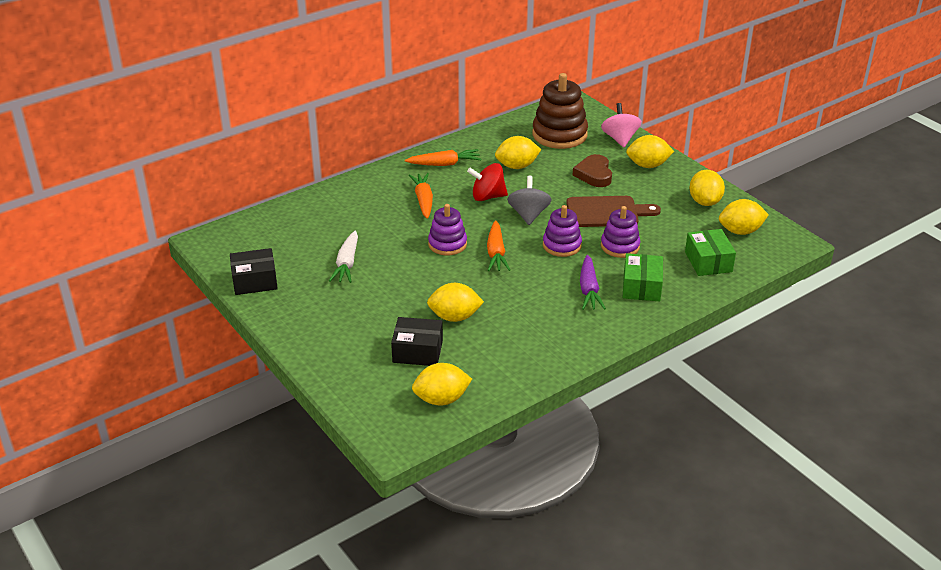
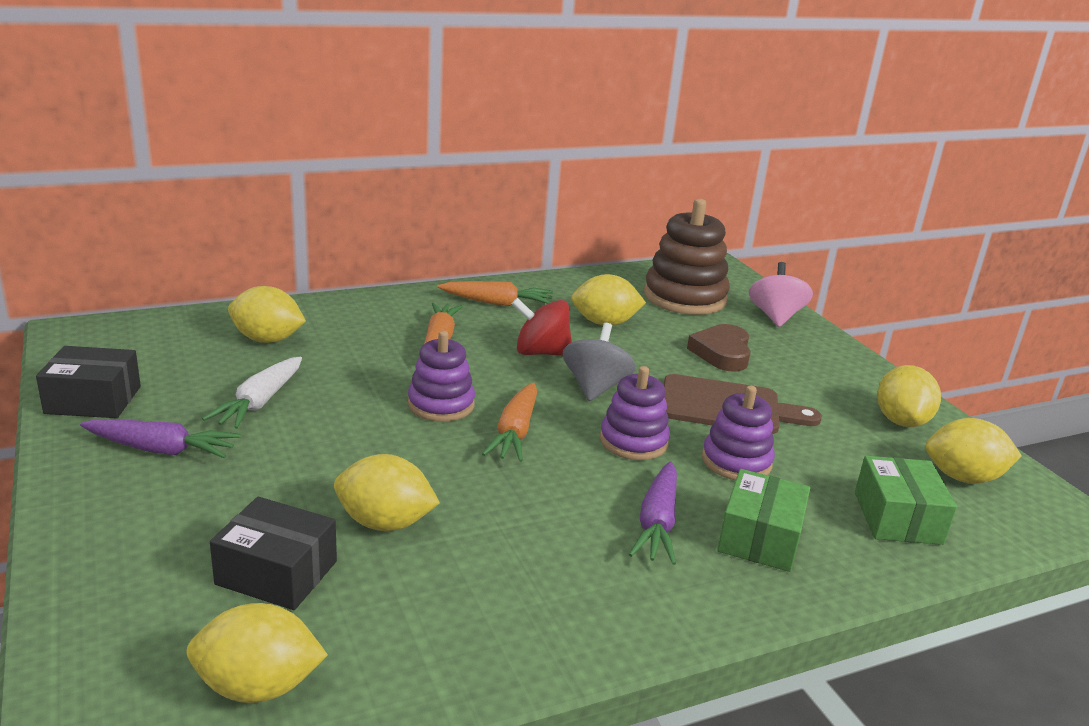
camera: 10 degrees right, 10 degrees down
yellow lemon [626,135,674,168] -> yellow lemon moved to [228,286,306,343]
none -> purple carrot [80,419,241,458]

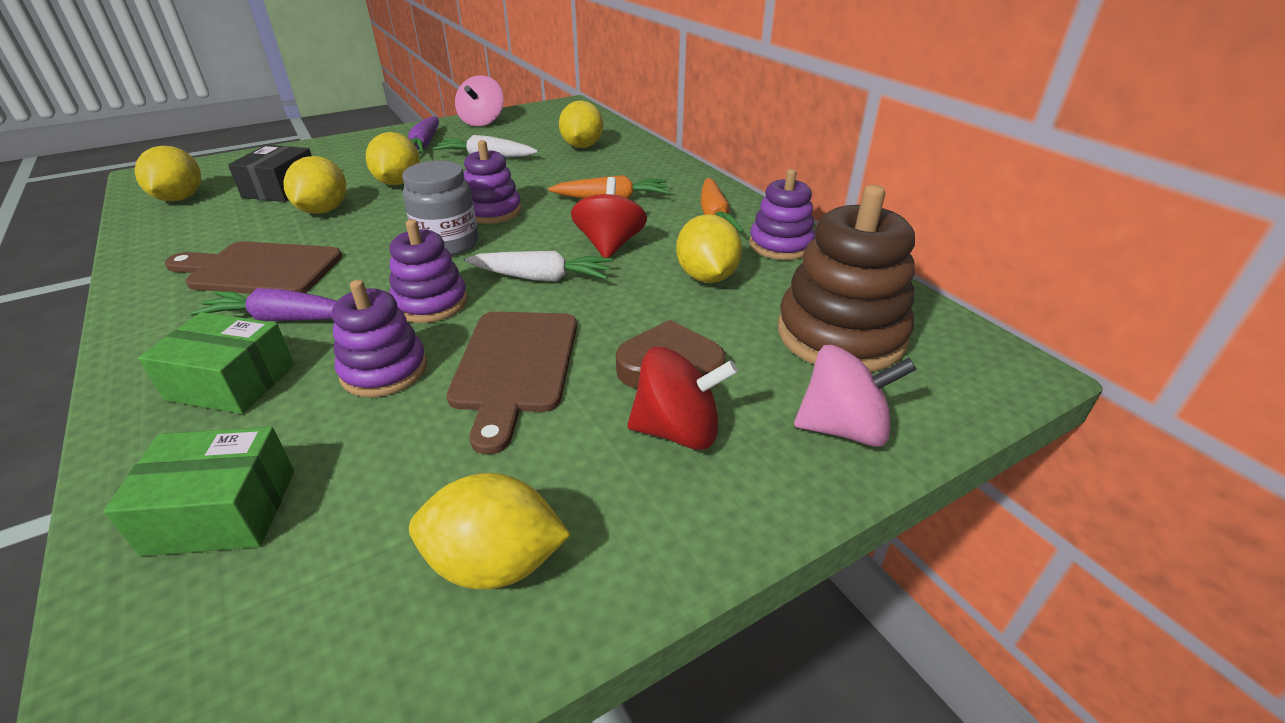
camera: 85 degrees right, 10 degrees up
black box [36,346,141,418] -> pink spinning top [455,75,504,126]
orange carrot [482,382,537,462] -> grey jar [402,160,478,256]
grey spinning top [563,323,636,401] -> white carrot [465,251,612,282]
yellow lemon [926,418,1022,484] -> yellow lemon moved to [366,132,420,185]
none -> brown cutting board [165,241,342,294]
none -> red spinning top [627,347,738,450]
none -> purple stacking toy [749,169,815,260]

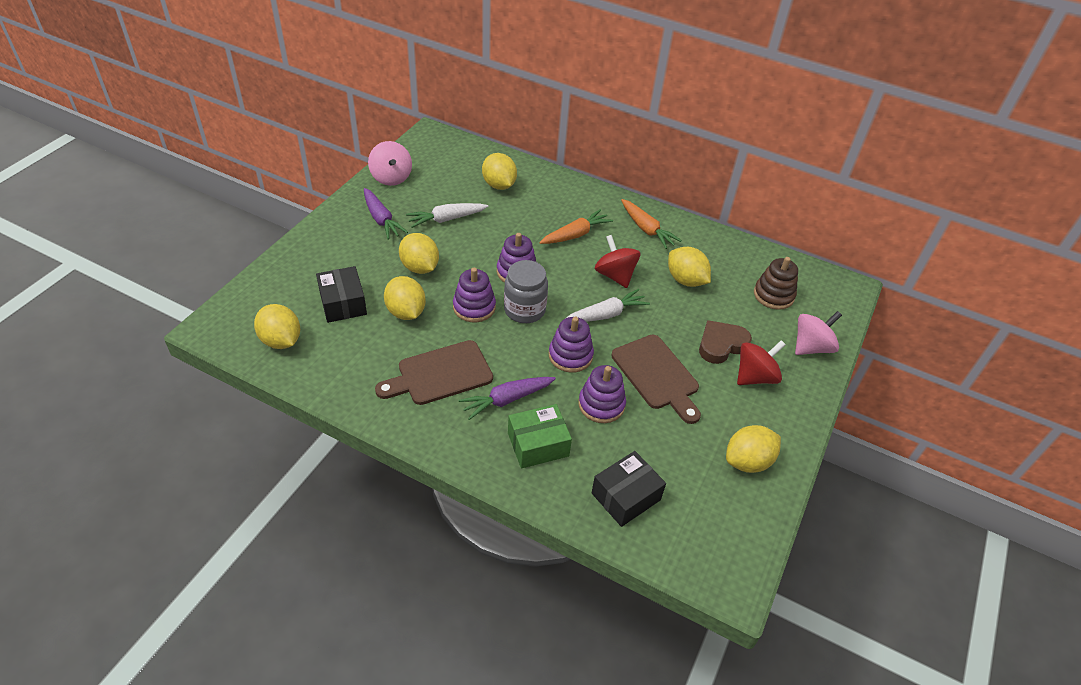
camera: 35 degrees left, 10 degrees up
green box [104,427,294,556] -> black box [592,451,666,527]
purple stacking toy [749,169,815,260] -> purple stacking toy moved to [453,268,496,322]
brown stacking toy [778,185,915,372] -> brown stacking toy [754,257,798,310], size x0.62

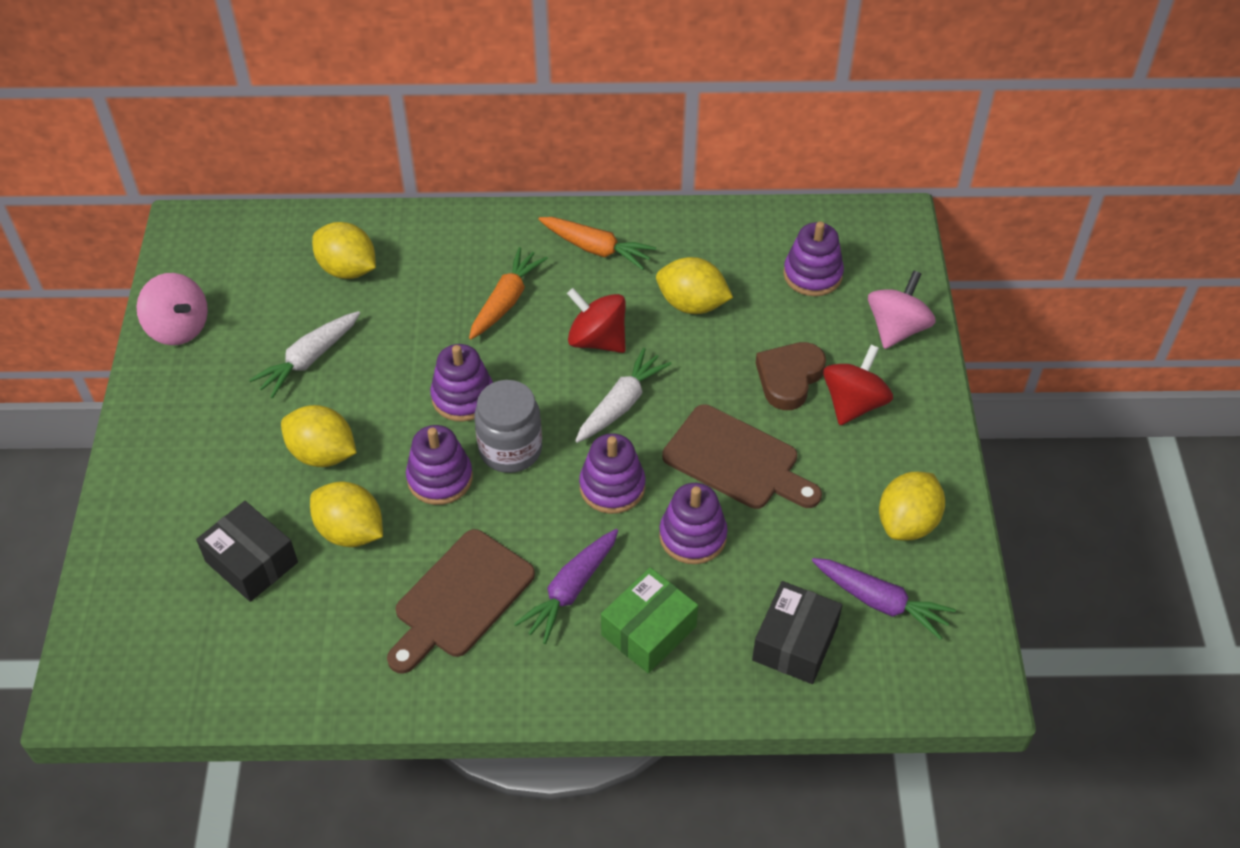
camera: 25 degrees left, 5 degrees up
yellow lemon [254,304,300,349] -> none
purple carrot [364,188,408,240] -> purple carrot moved to [812,558,956,640]
brown stacking toy [754,257,798,310] -> purple stacking toy [783,221,844,296]

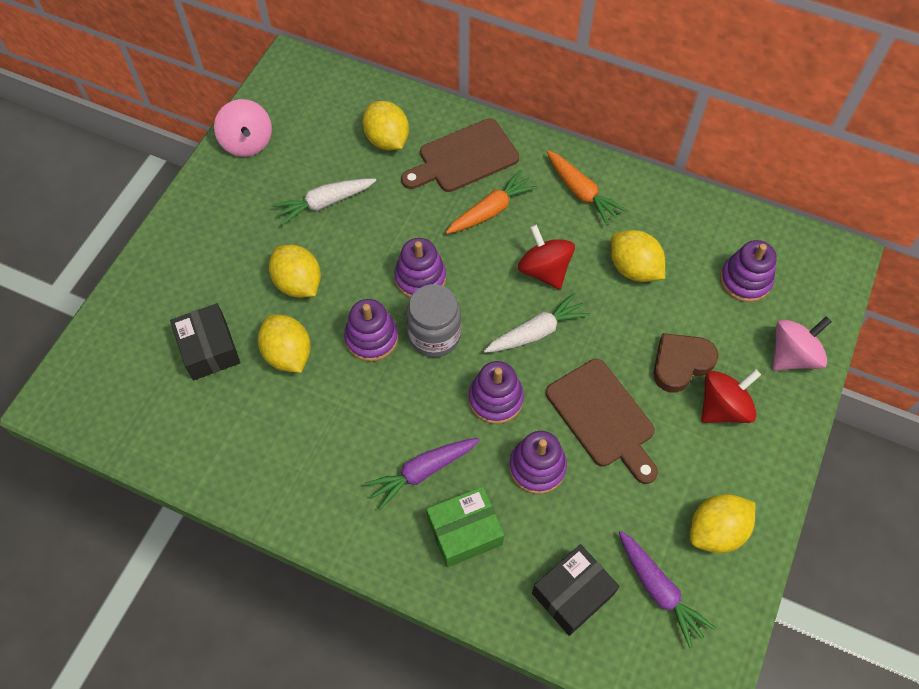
camera: 25 degrees right, 10 degrees up
brown cutting board [387,529,535,674] -> brown cutting board moved to [401,118,519,192]

